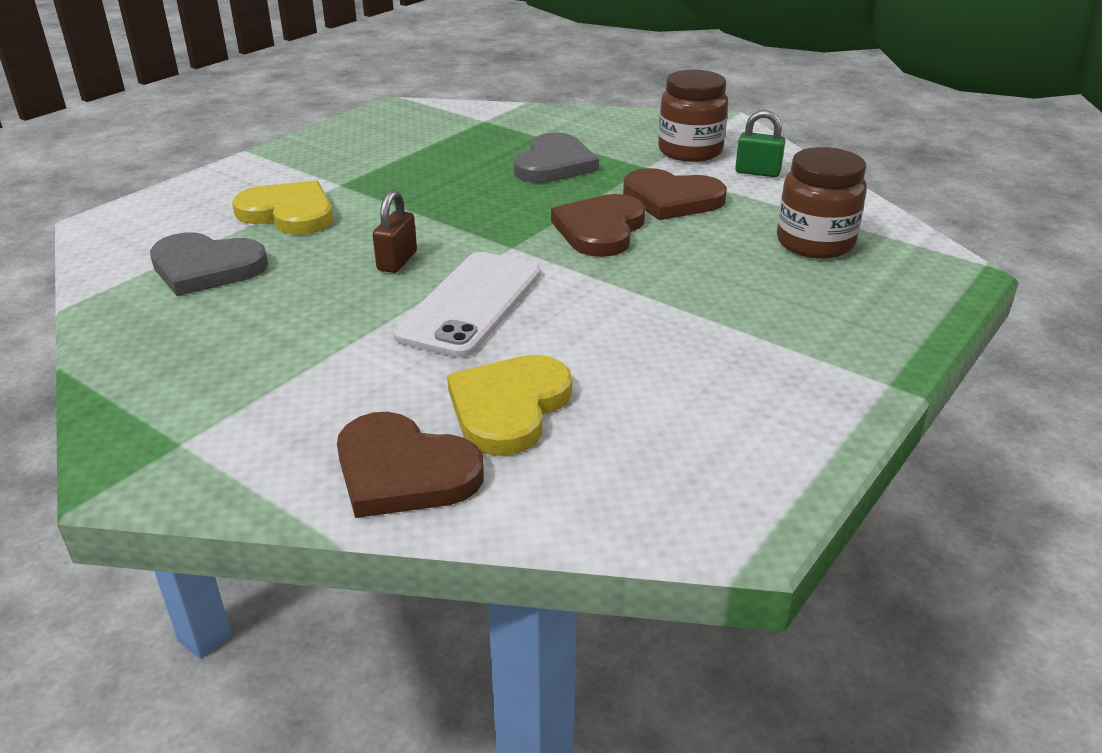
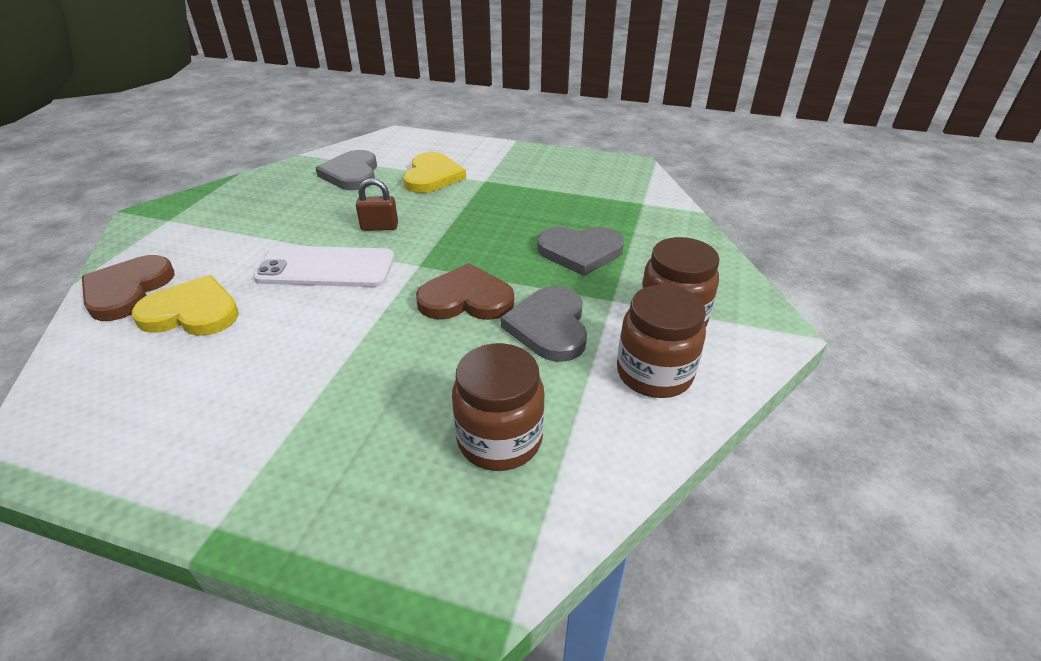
camera: 70 degrees right, 5 degrees up
brown heart [623,168,727,220] -> grey heart [501,286,587,362]
green padlock [735,110,785,177] -> brown jar [617,285,706,398]

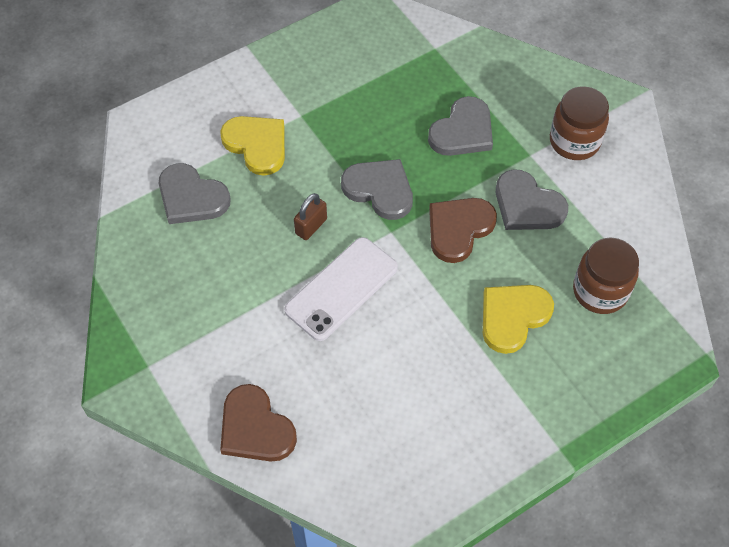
camera: 50 degrees left, 20 degrees up
yellow heart [132,275,239,336] -> yellow heart moved to [483,285,554,354]
brown jar [617,285,706,398] -> none
none -> grey heart [341,159,413,220]

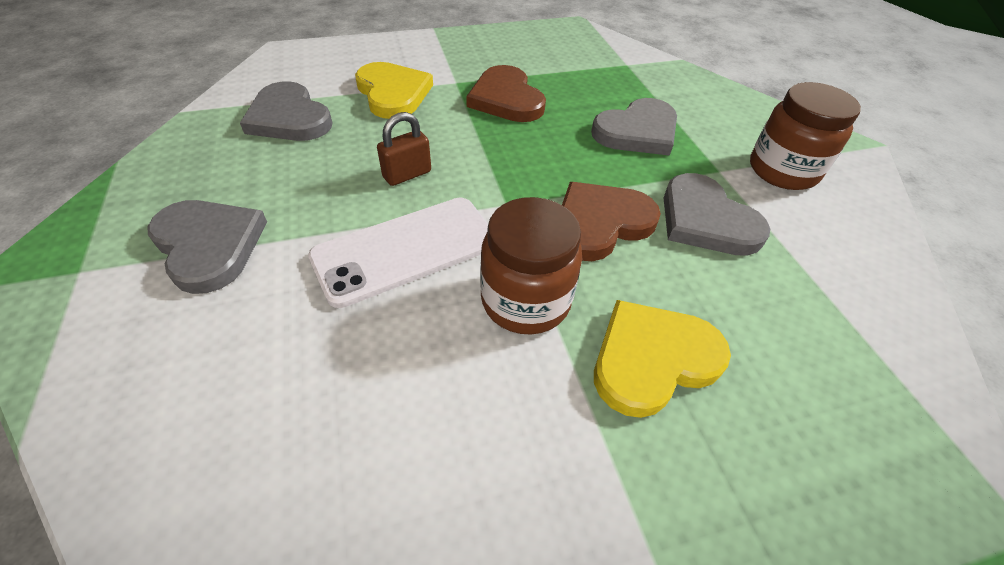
camera: 15 degrees right, 10 degrees down
brown heart [220,384,297,462] -> brown heart moved to [466,65,546,122]
grey heart [341,159,413,220] -> grey heart moved to [148,200,267,294]
brown jar [573,237,639,314] -> brown jar moved to [480,197,582,335]

